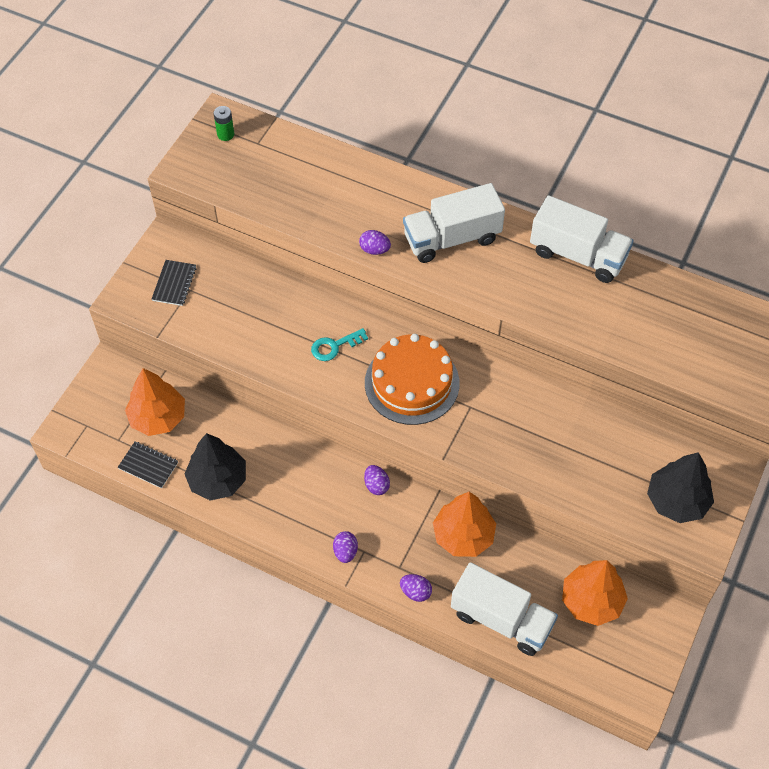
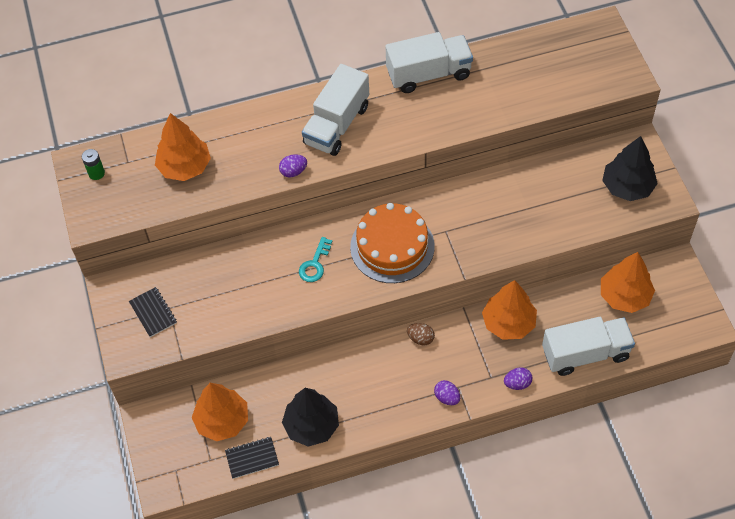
camera: 40 degrees left, 0 degrees up
purple egg [364,465,390,495] -> brown egg [407,323,435,346]
none -> orange tree [155,113,211,181]

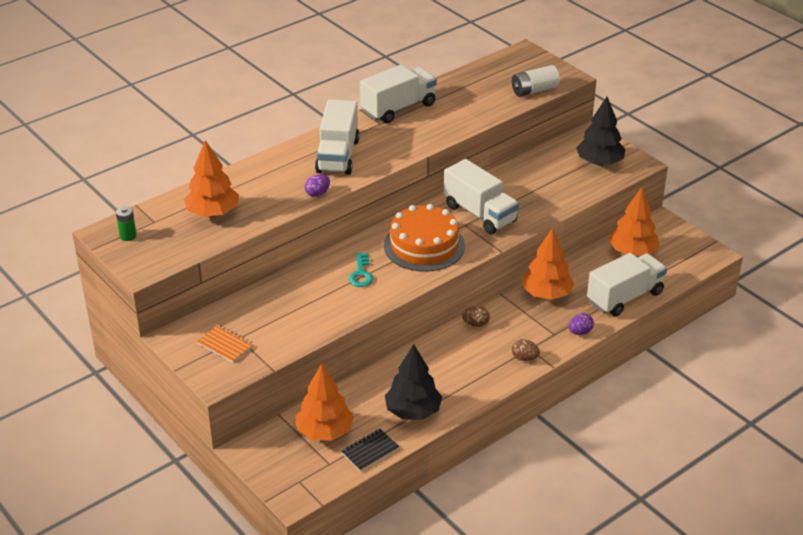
camera: 25 degrees left, 20 degrees down
black notebook [129,287,177,337] -> orange notebook [197,325,254,363]
purple egg [434,380,460,405] -> brown egg [512,339,540,361]
none -> white truck [444,159,519,234]
none -> white battery [512,65,560,97]

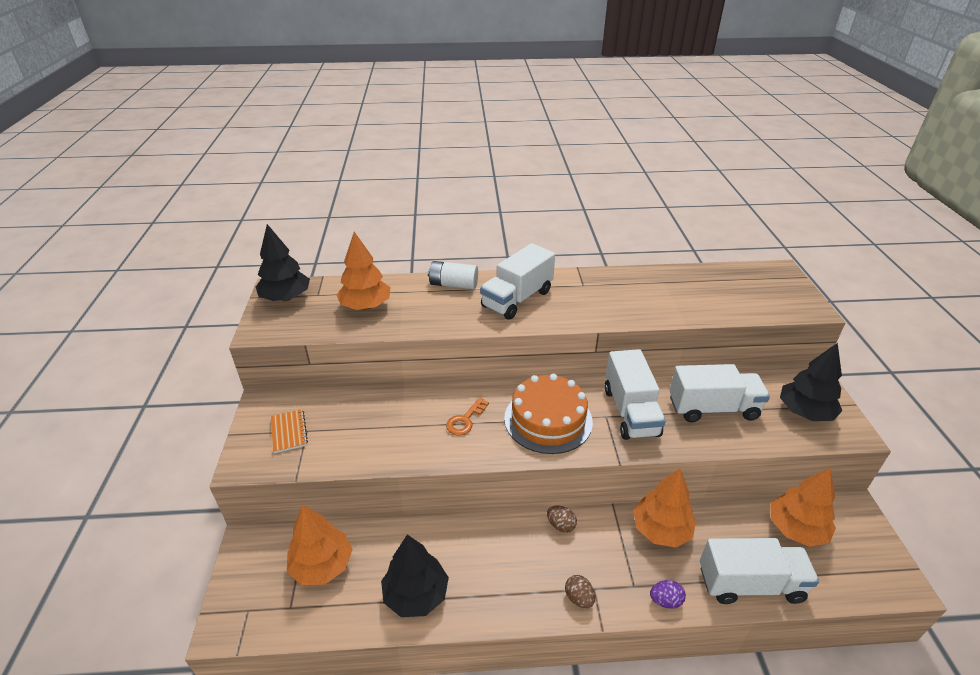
camera: 35 degrees right, 0 degrees up
green battery [116,206,137,241] -> black tree [256,224,310,301]
purple egg [305,174,330,197] -> none
black notebook [341,429,399,471] -> none
turquoise key [349,253,373,287] -> orange key [446,397,489,435]
white truck [360,65,437,124] -> white truck moved to [669,364,770,422]
white battery [512,65,560,97] -> white battery moved to [428,261,478,289]

